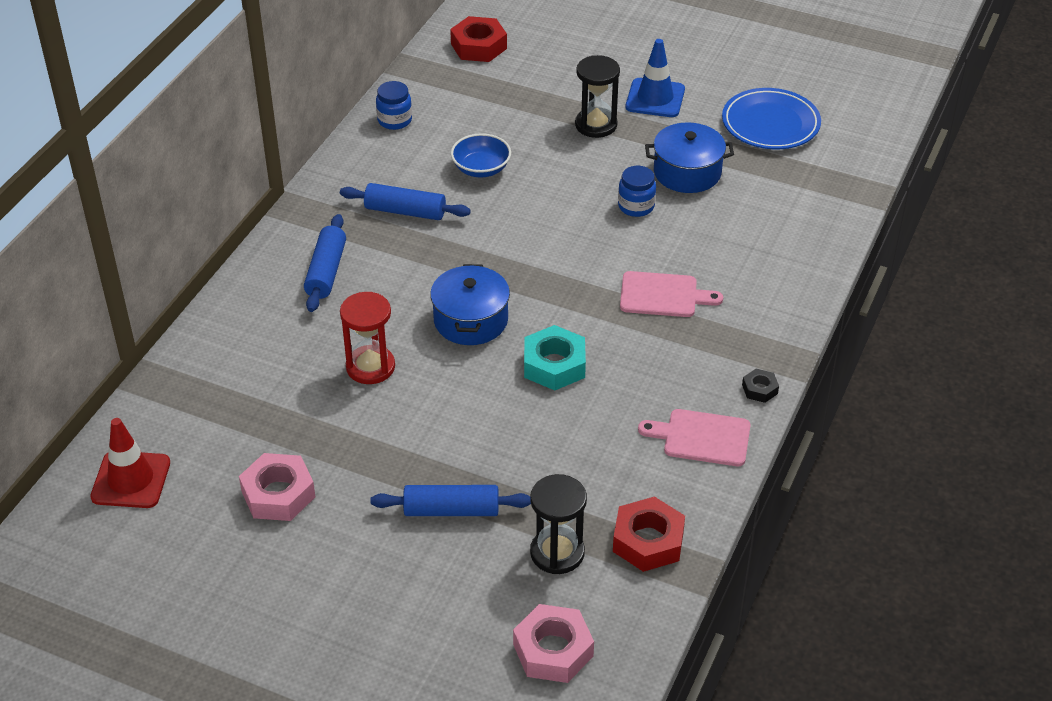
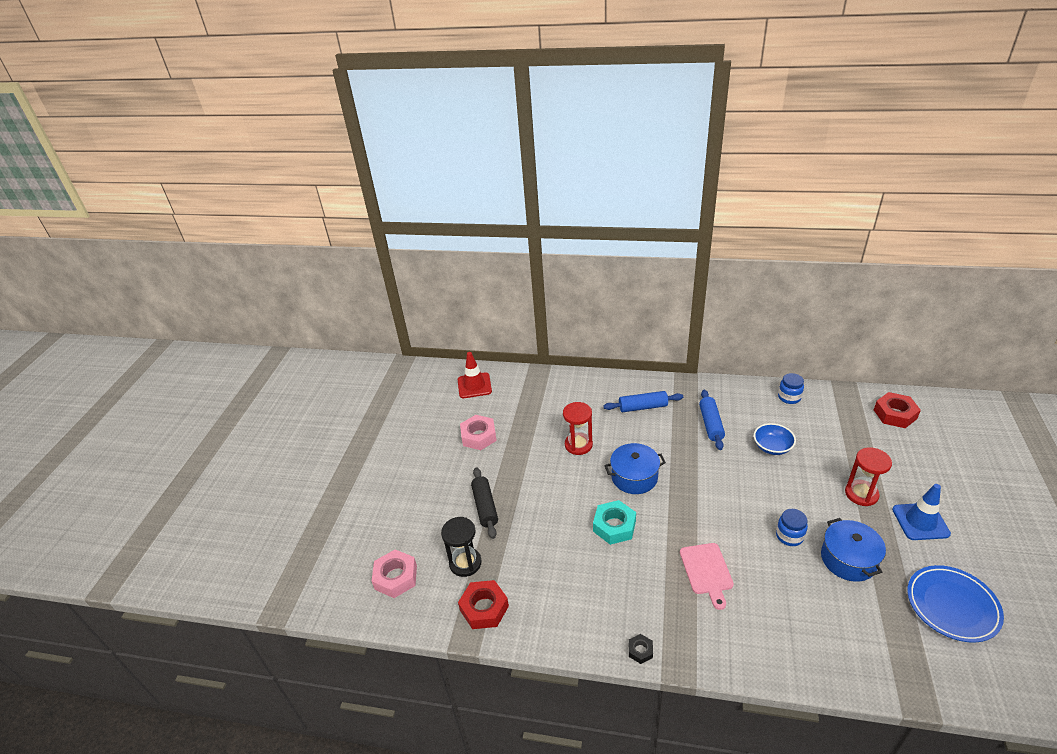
camera: 80 degrees right, 5 degrees down
blue rolling pin [371,485,531,516] -> black rolling pin [471,467,498,539]
black hourglass [575,55,620,138] -> red hourglass [845,447,892,506]
pink cutting board [638,409,751,466] -> none

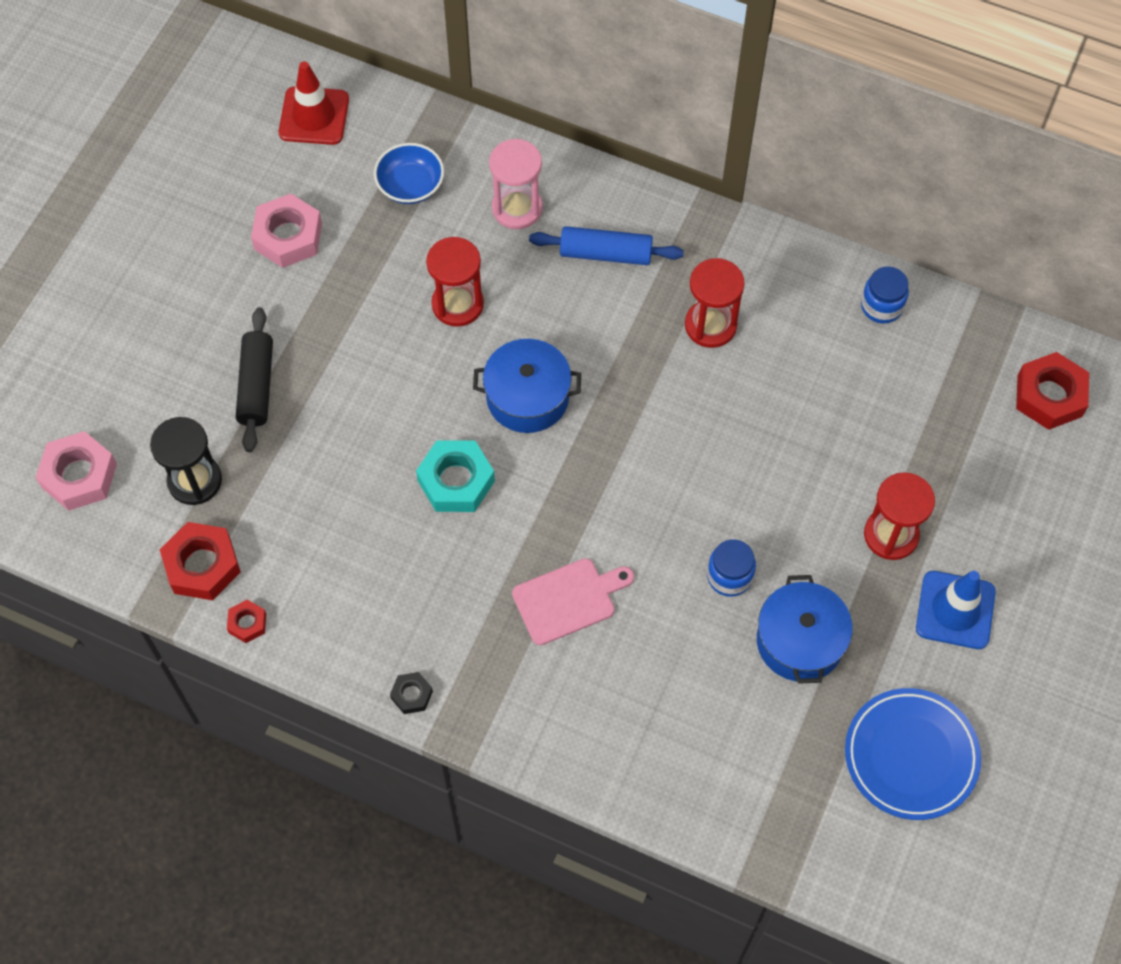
camera: 10 degrees right, 25 degrees up
pink cutting board [680,543,734,610] -> pink cutting board turned 120 degrees counterclockwise [512,558,634,645]
blue rolling pin [699,390,725,450] -> red hourglass [685,258,745,348]
blue bowl [754,423,796,455] -> blue bowl moved to [374,143,444,204]
none -> red nut [227,600,266,643]
none -> pink hourglass [489,139,543,229]

